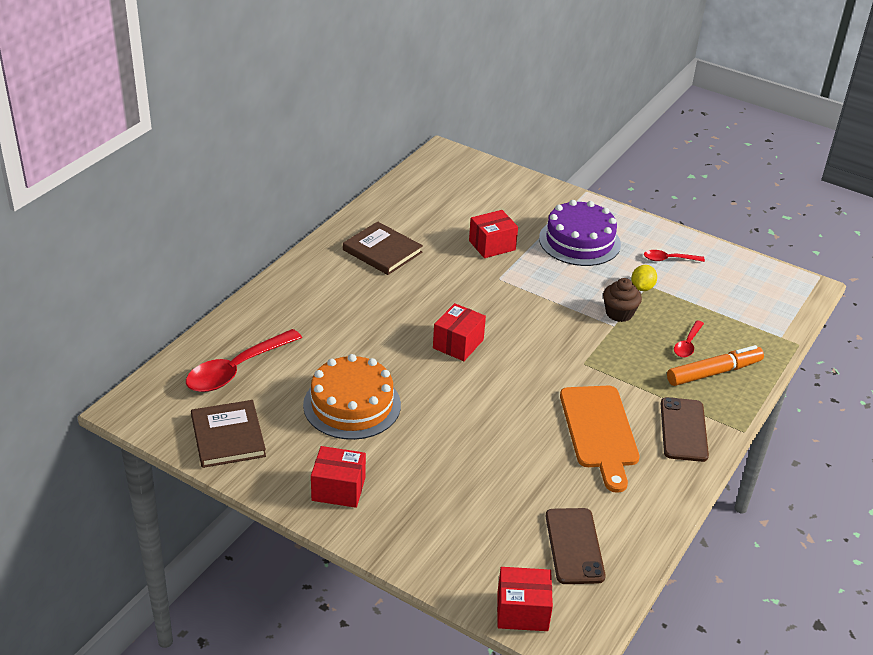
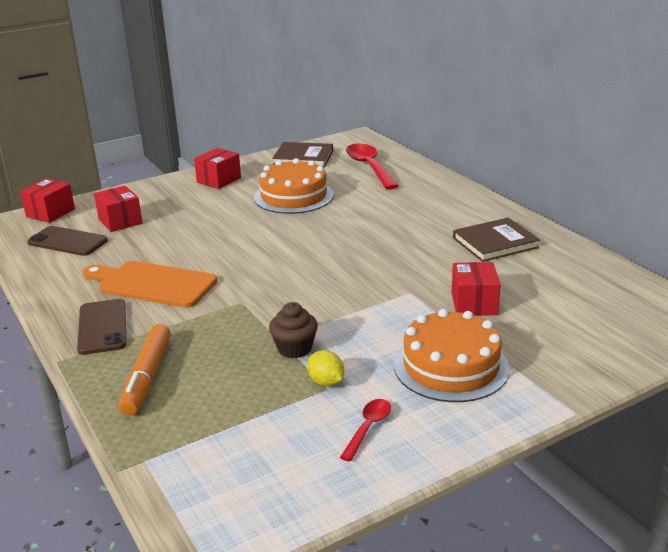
camera: 120 degrees right, 10 degrees down
red box [433,303,486,361] -> red box moved to [94,185,142,232]
purple cake [539,200,621,266] -> orange cake [394,309,509,402]
brown phone [661,397,709,462] -> brown phone turned 45 degrees clockwise [77,299,126,355]
red spoon [674,320,704,358] -> none

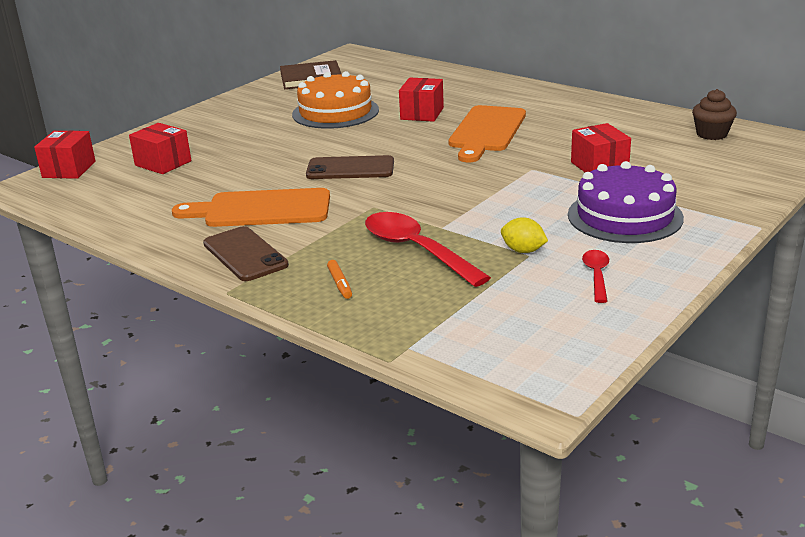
camera: 20 degrees left, 0 degrees up
brown phone [27,226,108,256] -> brown phone moved to [306,155,394,179]
orange marker [119,324,171,416] -> orange marker [327,260,352,299], size x0.47
red box [194,148,241,189] -> red box moved to [399,78,444,122]
brown cupcake [269,302,318,358] -> brown cupcake moved to [692,89,737,140]
red spoon [346,143,399,190] -> red spoon moved to [365,212,491,287]
orange cake [394,309,509,402] -> purple cake [568,161,684,243]
brown book [453,218,540,262] -> none
none -> orange cutting board [449,105,526,162]

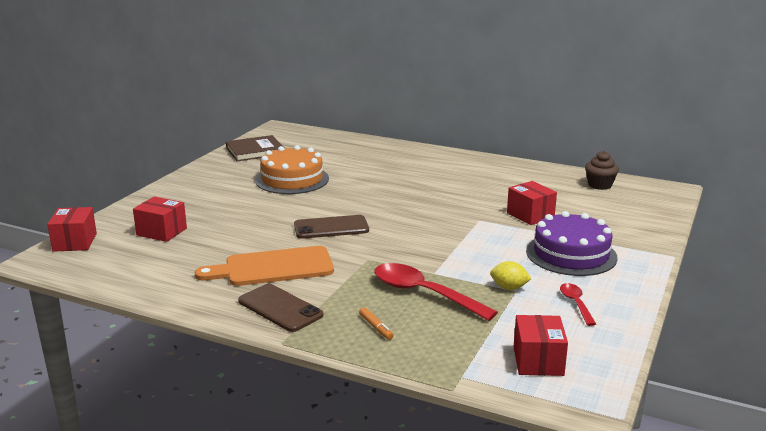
camera: 15 degrees left, 5 degrees down
red box [399,78,444,122] -> red box moved to [514,315,568,376]
orange cutting board [449,105,526,162] -> none

